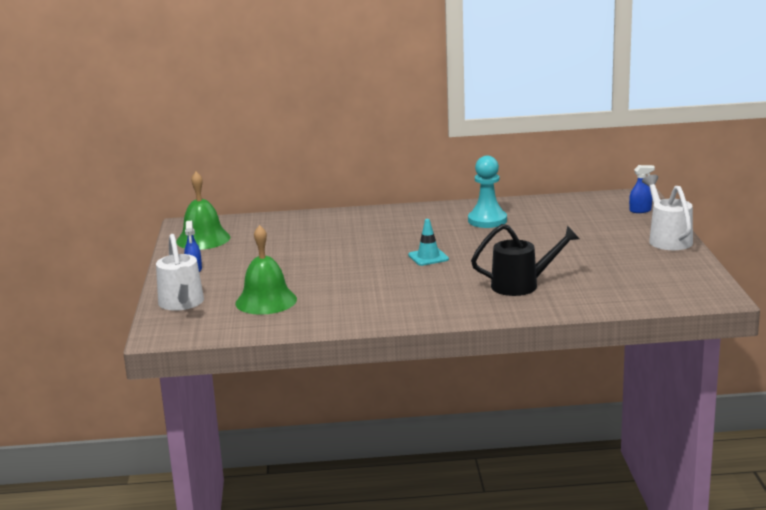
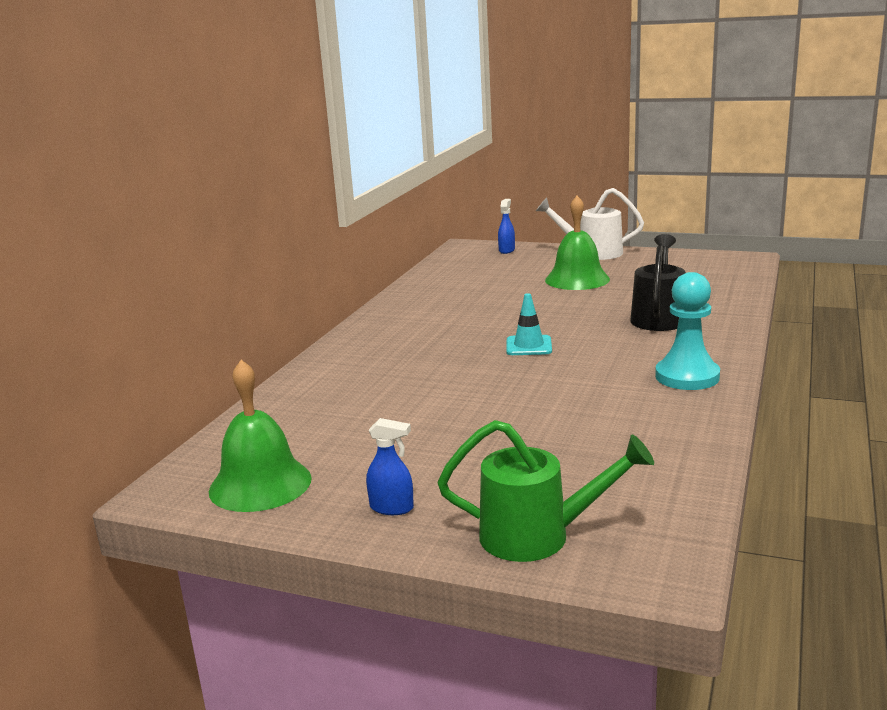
camera: 65 degrees left, 0 degrees up
white watering can [156,234,204,311] -> green watering can [438,420,654,562]
green bell [236,225,297,315] -> green bell moved to [545,196,610,290]
turquoise pawn [468,156,507,228] -> turquoise pawn moved to [655,272,720,390]

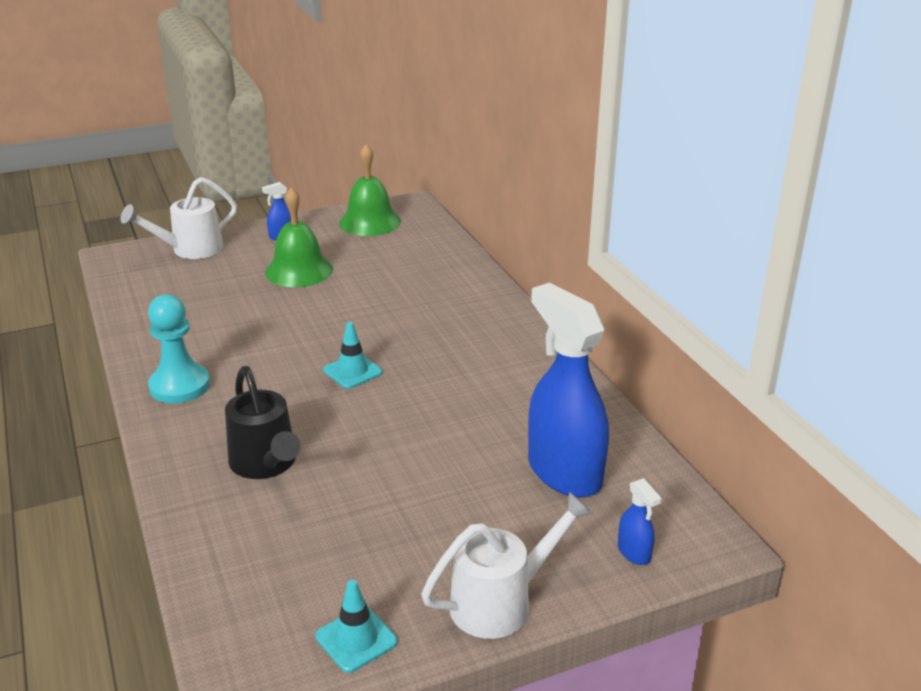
camera: 135 degrees right, 10 degrees up
green watering can [438,420,654,562] -> white watering can [121,177,237,259]
green bell [545,196,610,290] -> green bell moved to [265,187,333,287]
none -> turquoise traffic cone [315,580,398,673]
none -> blue spray bottle [528,282,609,498]

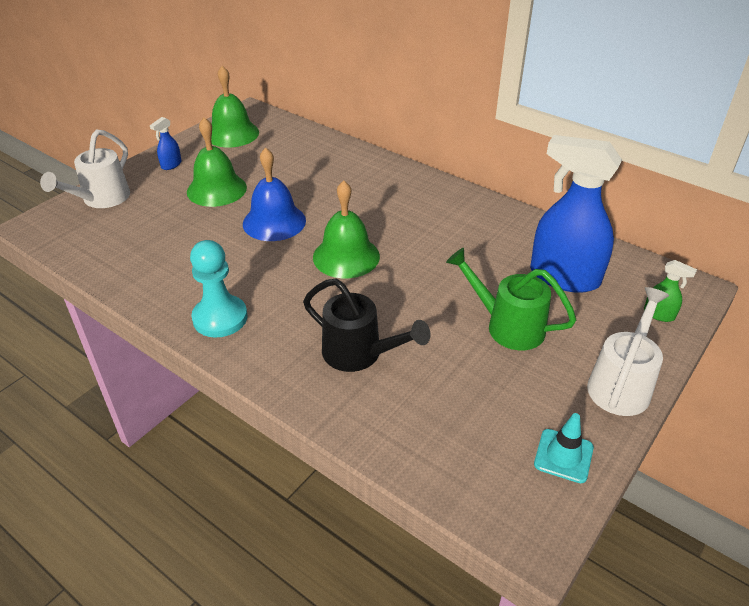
camera: 30 degrees left, 10 degrees up
turquoise traffic cone [323,322,382,389] -> green bell [313,180,380,278]
blue spray bottle [618,478,662,565] -> green spray bottle [644,260,697,322]
none -> blue bell [243,147,306,241]
none -> green watering can [446,248,576,350]

